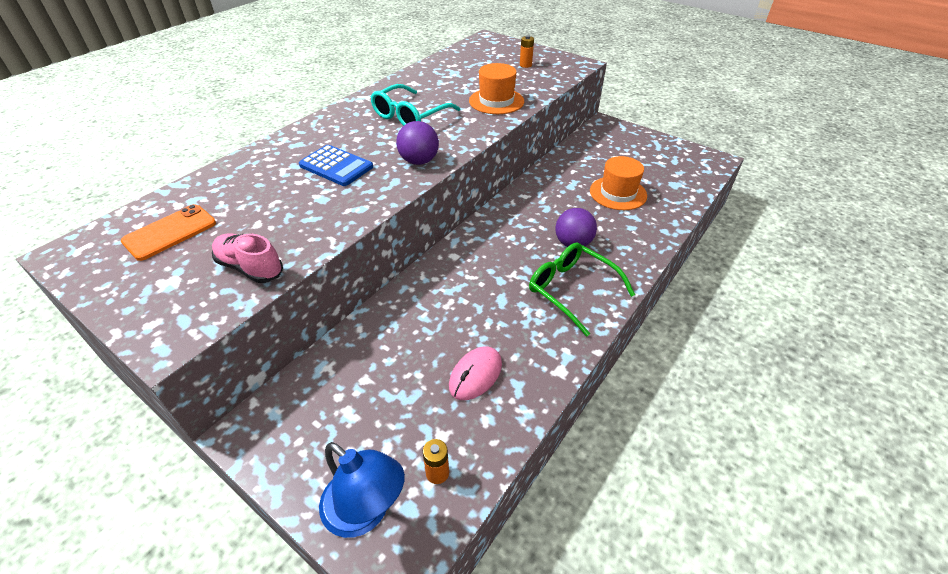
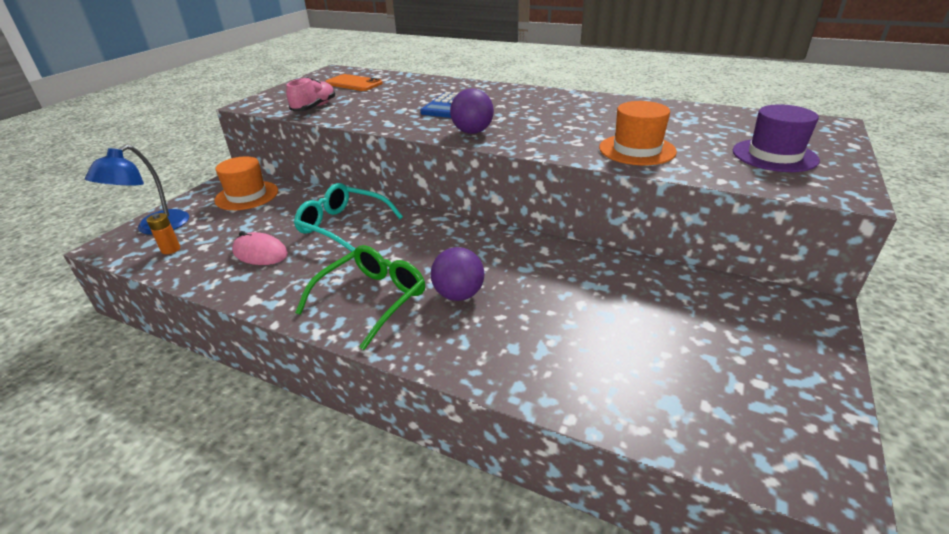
camera: 80 degrees right, 10 degrees down
turquoise glasses [371,84,460,126] -> turquoise glasses moved to [294,183,403,252]
orange battery [520,35,534,68] -> purple hat [733,104,820,172]
orange hat [590,156,647,210] -> orange hat moved to [214,156,278,210]

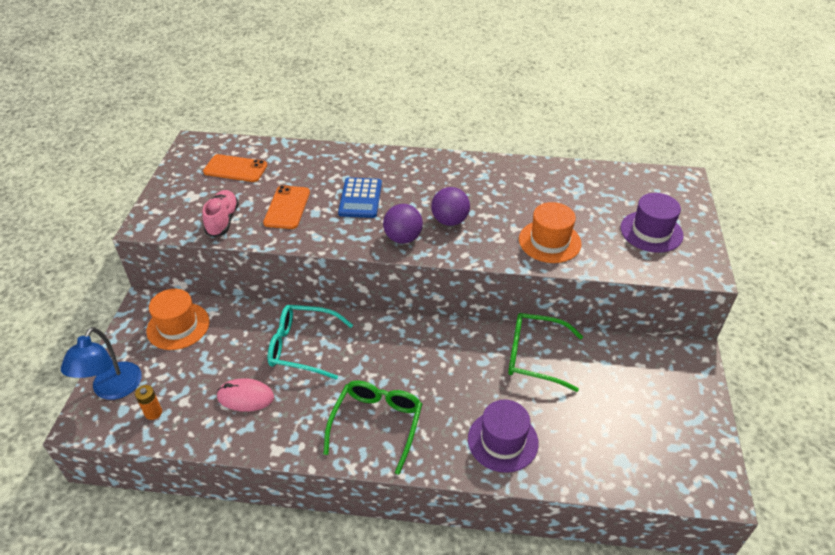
camera: 20 degrees left, 10 degrees up
purple ball [431,247,484,301] -> purple ball moved to [431,187,470,226]
none -> orange phone [263,185,310,229]
none -> purple hat [468,400,539,473]
none -> green glasses [508,313,583,392]

